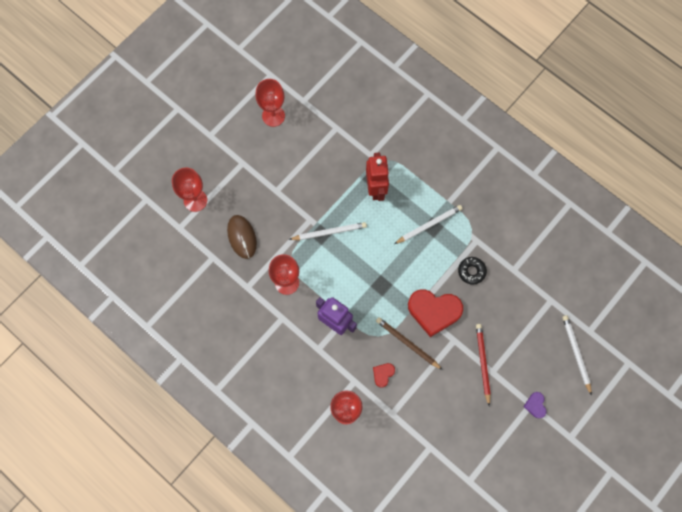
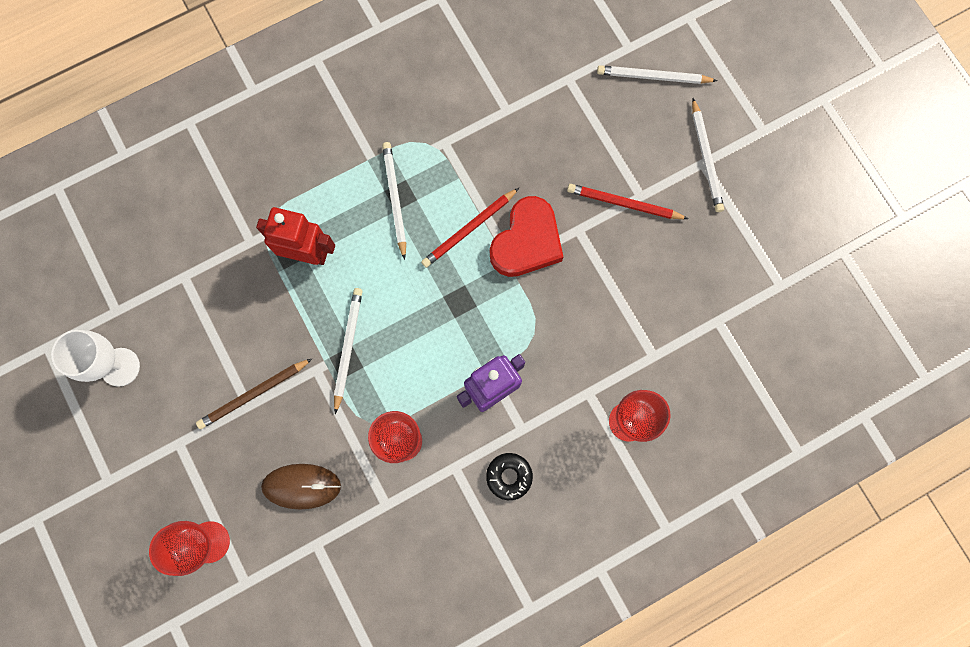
camera: 70 degrees left, 5 degrees up
red goblet [256,79,285,127] -> white goblet [51,330,140,387]
red heart [373,363,395,388] -> none
brown pencil [376,317,443,370] -> brown pencil moved to [196,359,312,429]
black donut [458,257,487,285] -> black donut moved to [486,453,533,500]
purple heart [523,392,546,418] -> white pencil [692,98,724,212]
none -> red pencil [421,188,519,268]

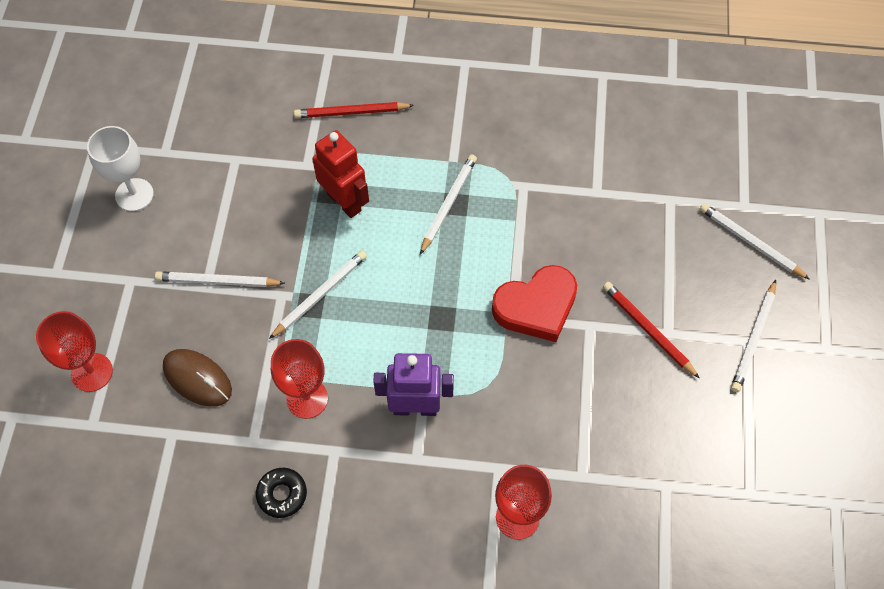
camera: 35 degrees right, 15 degrees down
brown pencil [196,359,312,429] -> white pencil [155,271,285,287]
red pencil [421,188,519,268] -> red pencil moved to [294,102,414,118]
black donut [486,453,533,500] -> black donut moved to [256,468,307,518]

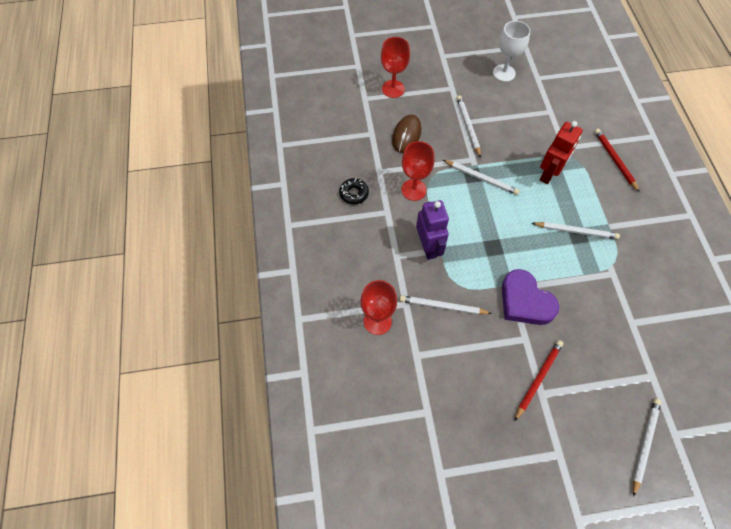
camera: 75 degrees right, 0 degrees up
red heart [492,265,577,342] -> purple heart [502,269,560,325]
white pencil [731,280,776,392] -> white pencil moved to [400,295,492,315]

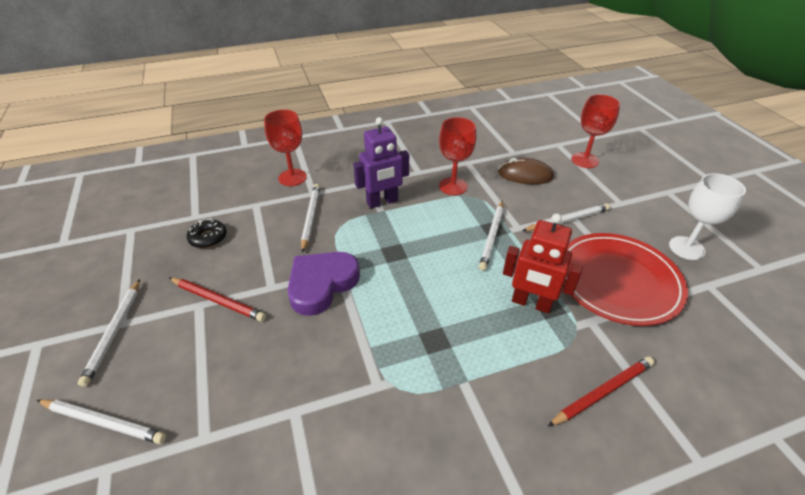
camera: 80 degrees right, 20 degrees down
black donut [339,178,369,204] -> black donut moved to [187,218,227,248]
white pencil [532,222,620,239] -> white pencil moved to [78,279,140,387]
none -> red plate [563,233,688,326]

